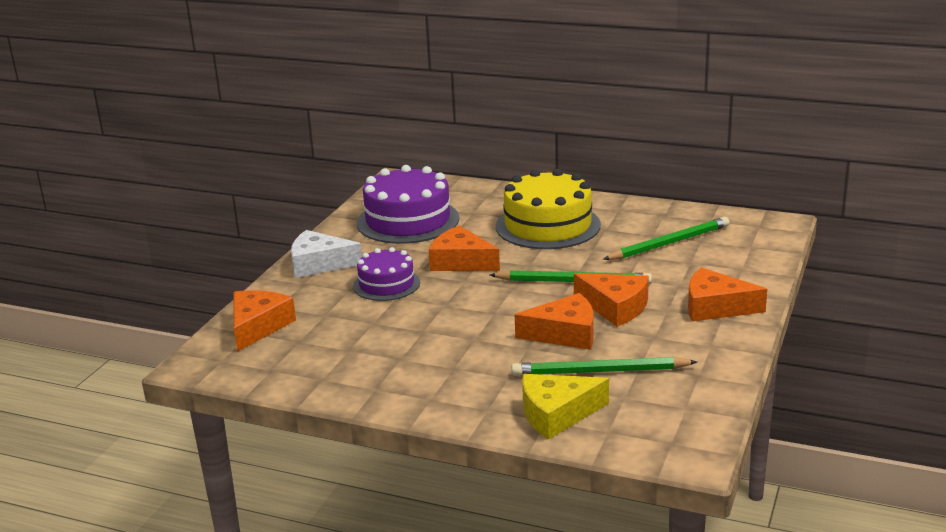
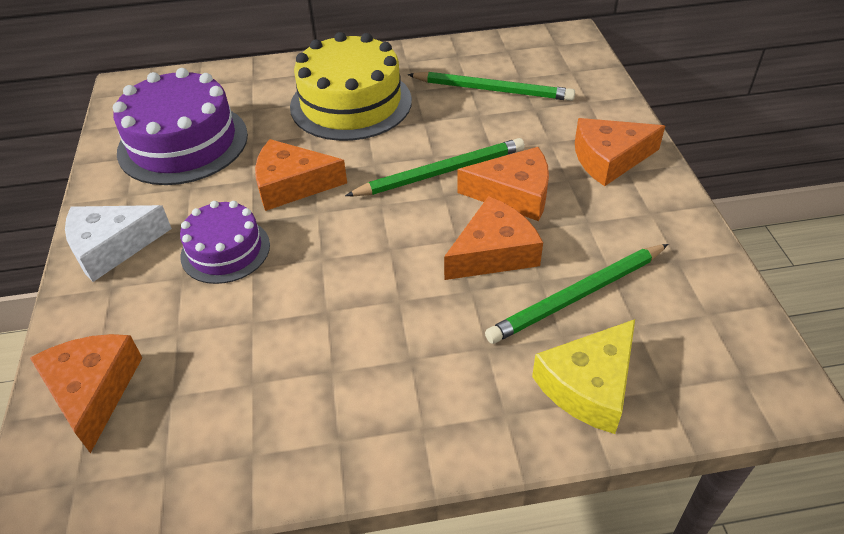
camera: 30 degrees left, 20 degrees up
green pencil [603,217,730,260] -> green pencil turned 75 degrees clockwise [408,71,575,101]

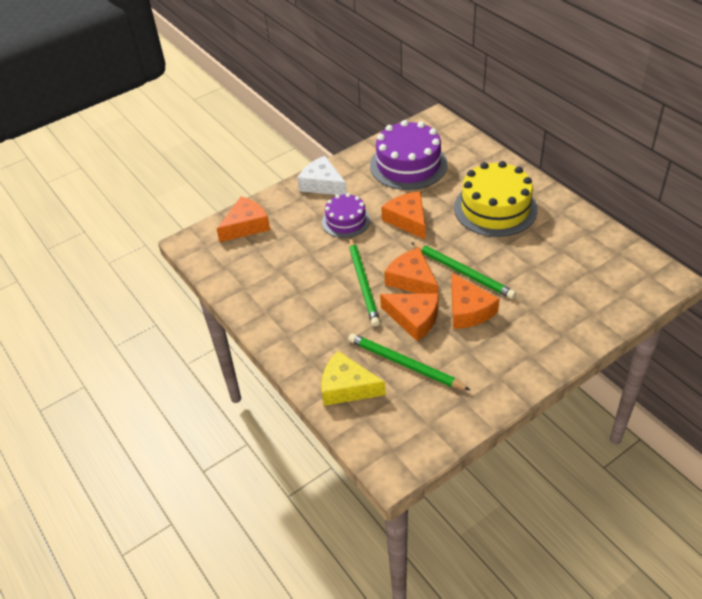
camera: 65 degrees right, 0 degrees up
green pencil [408,71,575,101] -> green pencil moved to [349,237,380,327]
orange cheese [575,118,665,186] -> orange cheese moved to [384,248,438,294]

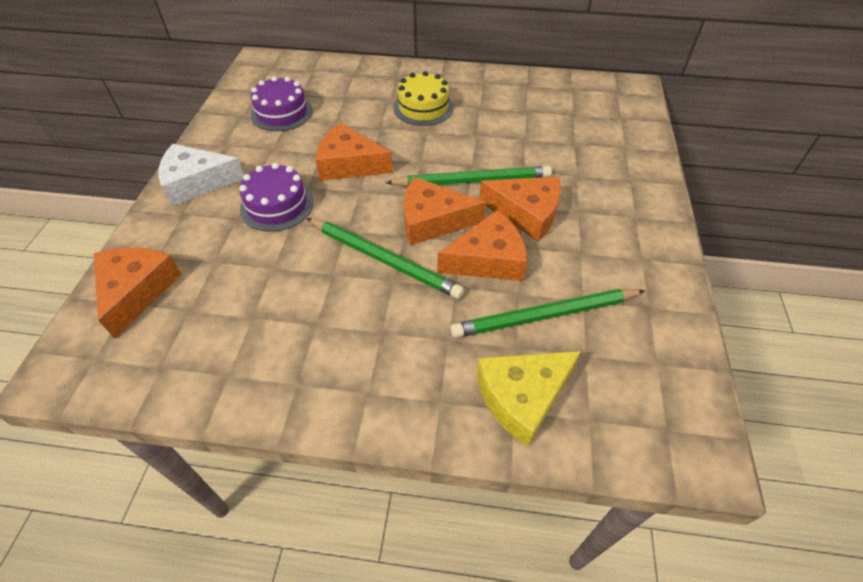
camera: 50 degrees left, 5 degrees up
purple cake [370,120,447,190] -> purple cake [251,76,313,131], size x0.59
yellow cake [454,161,538,237] -> yellow cake [393,71,454,126], size x0.59

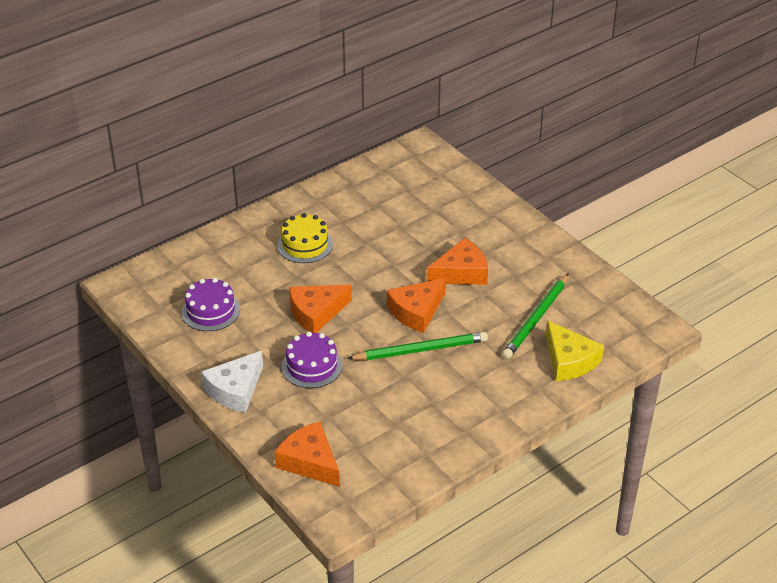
camera: 45 degrees left, 10 degrees down
green pencil [385,166,552,187] -> none
orange cheese [437,210,527,281] -> none
yellow cheese [476,351,581,447] -> yellow cheese turned 45 degrees counterclockwise [546,320,604,381]

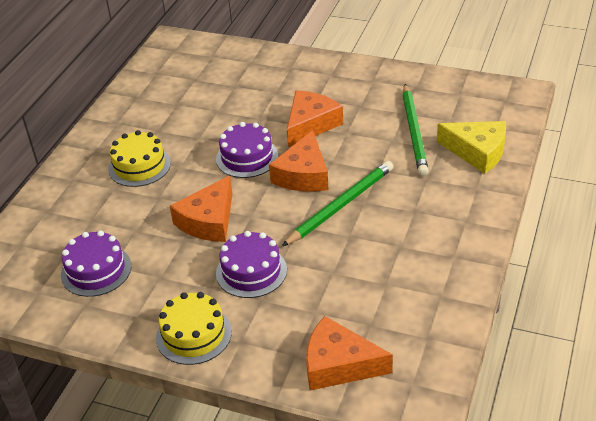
camera: 30 degrees left, 0 degrees up
white cheese [201,351,263,413] -> yellow cake [156,292,232,365]
none -> purple cake [216,122,278,178]

